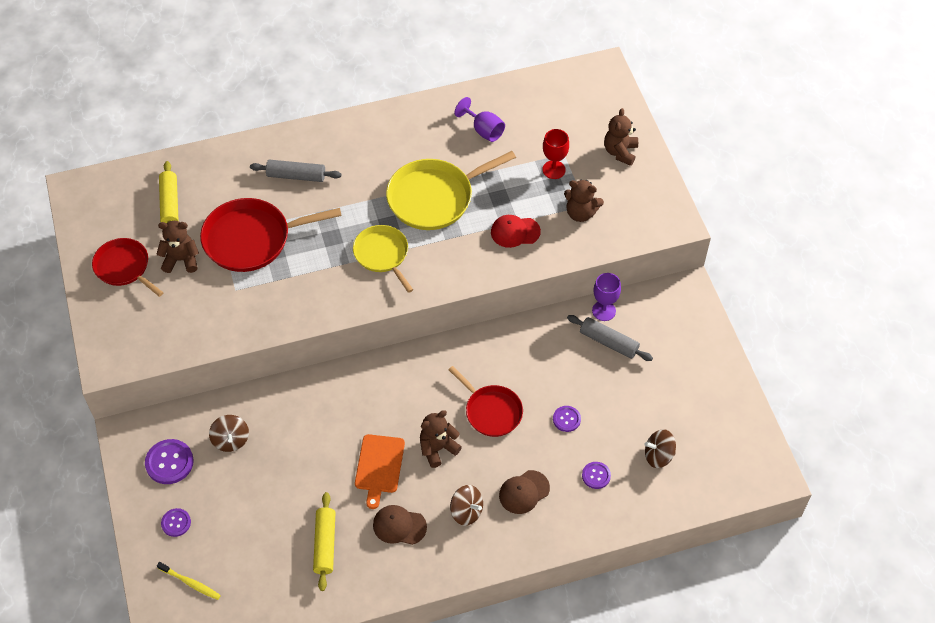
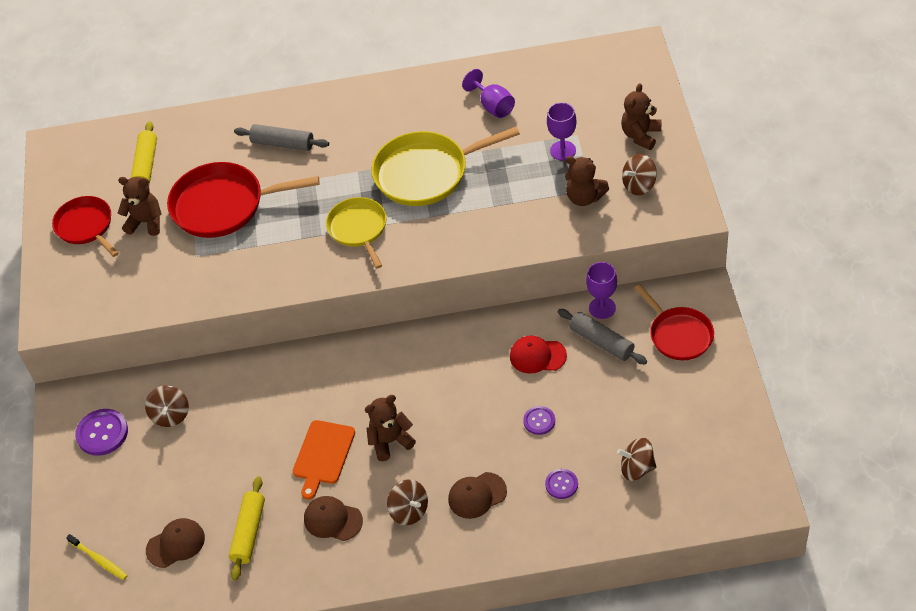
camera: 15 degrees right, 5 degrees down
purple button [161,508,191,537] -> none
red pan [448,366,523,437] -> red pan moved to [635,284,714,360]
red cap [491,215,541,248] -> red cap moved to [510,336,567,374]
red goblet [542,129,569,179] -> purple goblet [547,102,577,160]
none -> brown cap [146,518,205,568]
none -> brown spinning top [622,154,657,195]

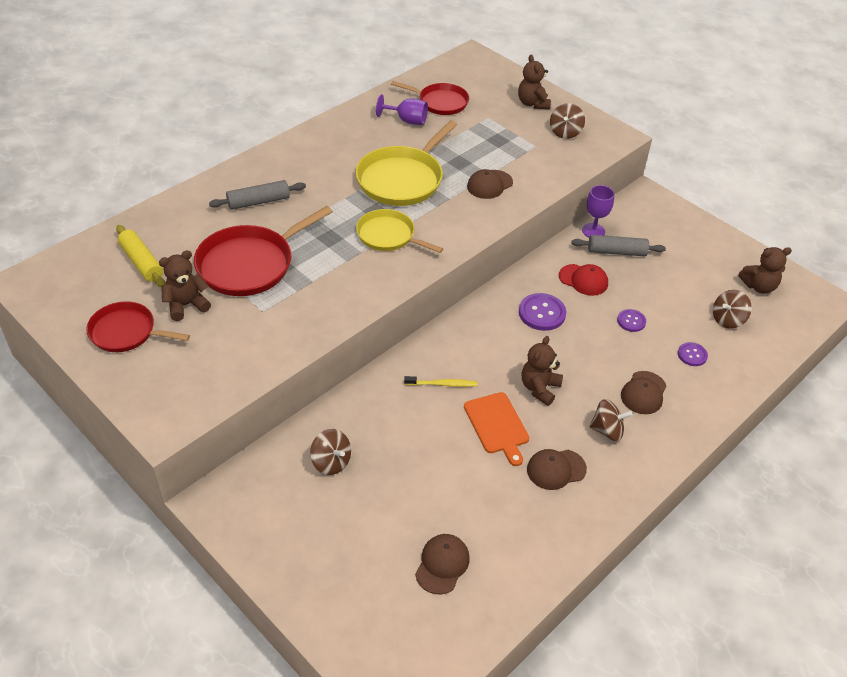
camera: 45 degrees left, 5 degrees down
yellow toothbrush [66,534,128,580] -> yellow toothbrush moved to [404,376,478,387]
purple button [75,409,128,456] -> purple button moved to [519,293,566,331]
yellow rolling pin [229,476,265,581] -> none
red cap [510,336,567,374] -> red cap turned 120 degrees counterclockwise [559,264,608,296]
purple goblet [547,102,577,160] -> none
brown teddy bear [565,156,609,206] -> brown teddy bear moved to [738,247,792,294]
red pan [635,284,714,360] -> red pan moved to [391,81,469,115]
none -> brown cap [467,169,513,199]

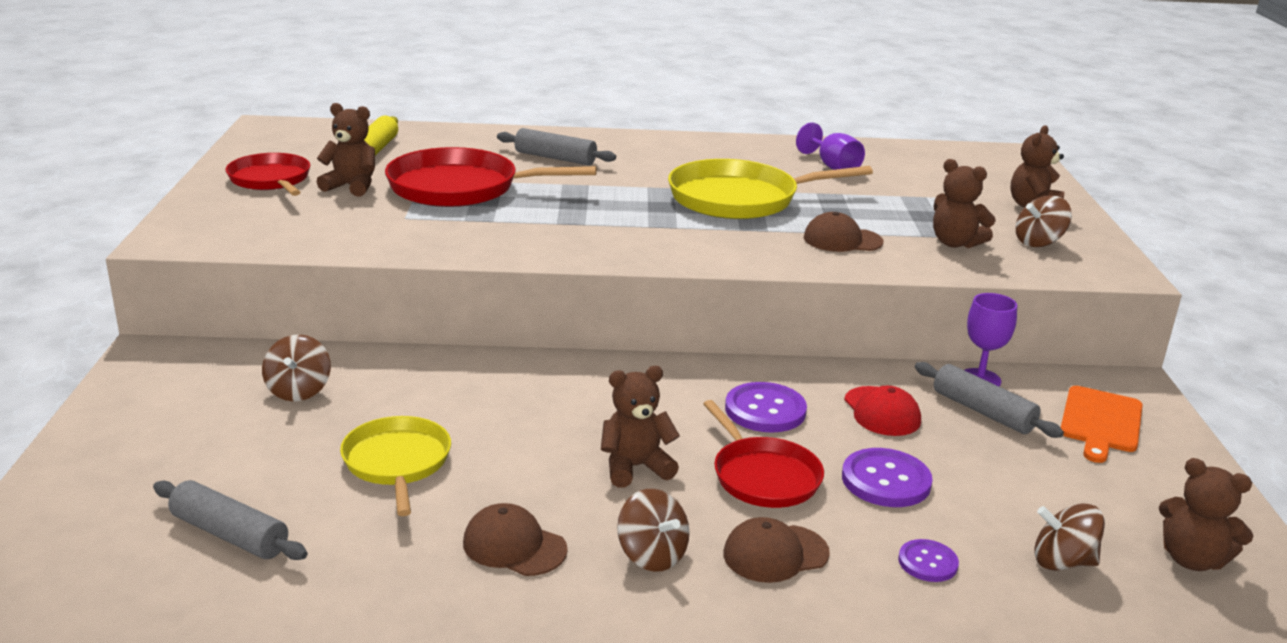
camera: 45 degrees right, 20 degrees down
yellow pan [356,209,443,253] -> yellow pan moved to [340,416,451,516]
red pan [391,81,469,115] -> red pan moved to [703,400,824,508]
yellow toothbrush [404,376,478,387] -> none
brown cap [415,534,470,594] -> grey rolling pin [153,480,308,560]
orange cutting board [464,392,529,466] -> orange cutting board moved to [1061,386,1143,463]
purple button [617,309,646,332] -> purple button [842,448,933,507], size x1.67
none -> brown teddy bear [933,159,996,248]

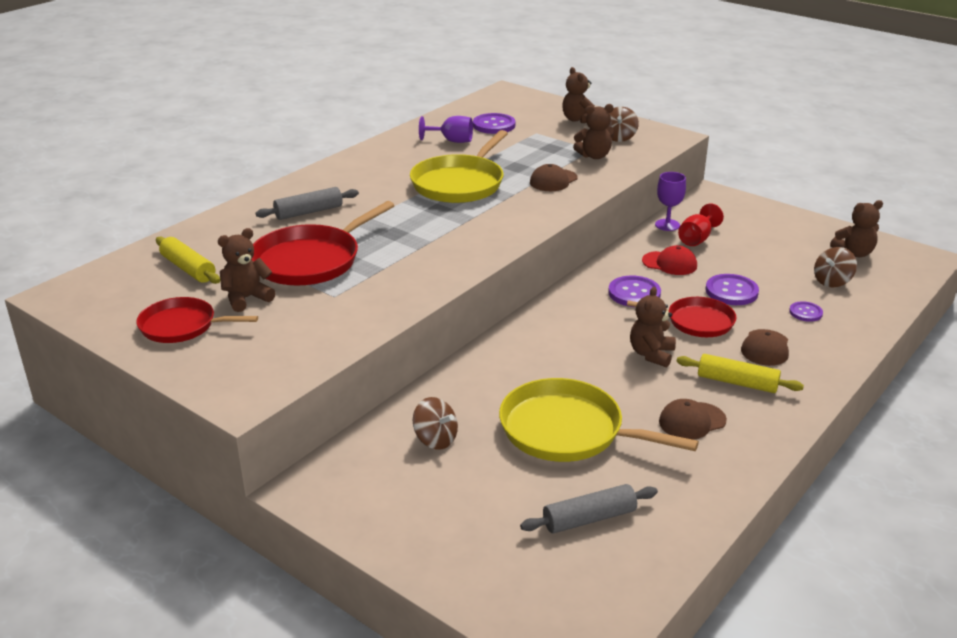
camera: 50 degrees left, 5 degrees up
yellow pan [340,416,451,516] -> yellow pan [499,378,699,462], size x1.58
brown spinning top [617,489,690,572] -> yellow rolling pin [676,354,804,393]
grey rolling pin [915,362,1064,438] -> red goblet [678,204,724,246]
orange cutting board [1061,386,1143,463] -> none
none -> purple button [473,113,516,134]

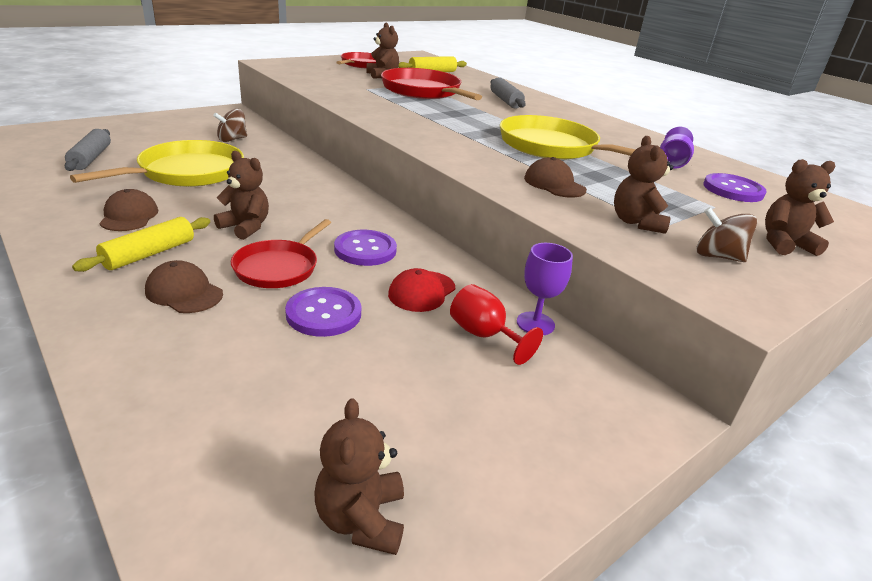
camera: 100 degrees right, 0 degrees up
purple button [789,301,823,322] -> none
brown spinning top [814,247,857,288] -> none

